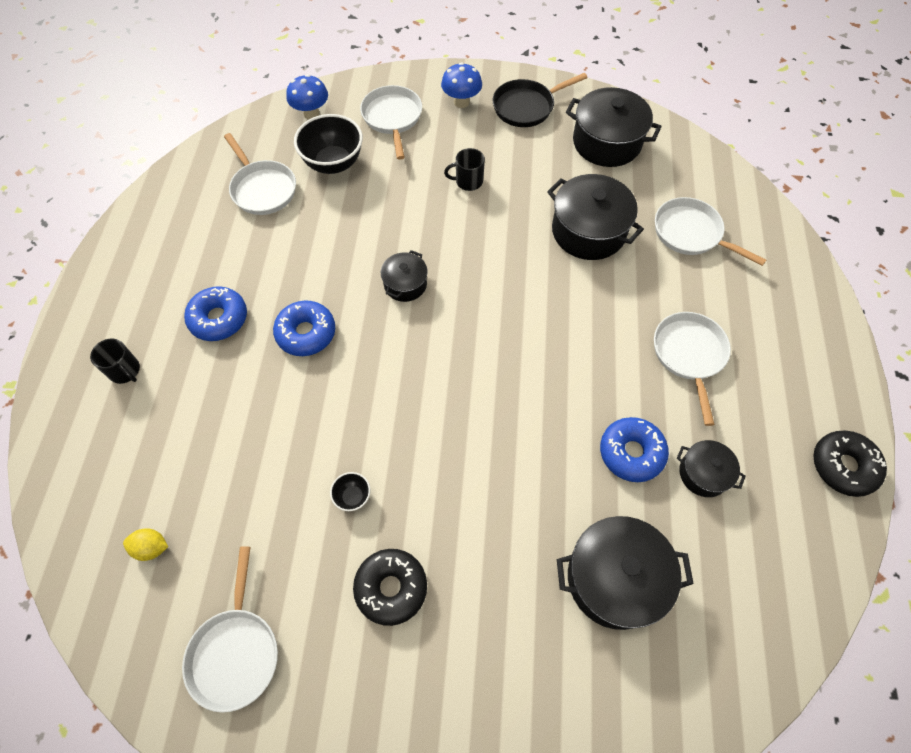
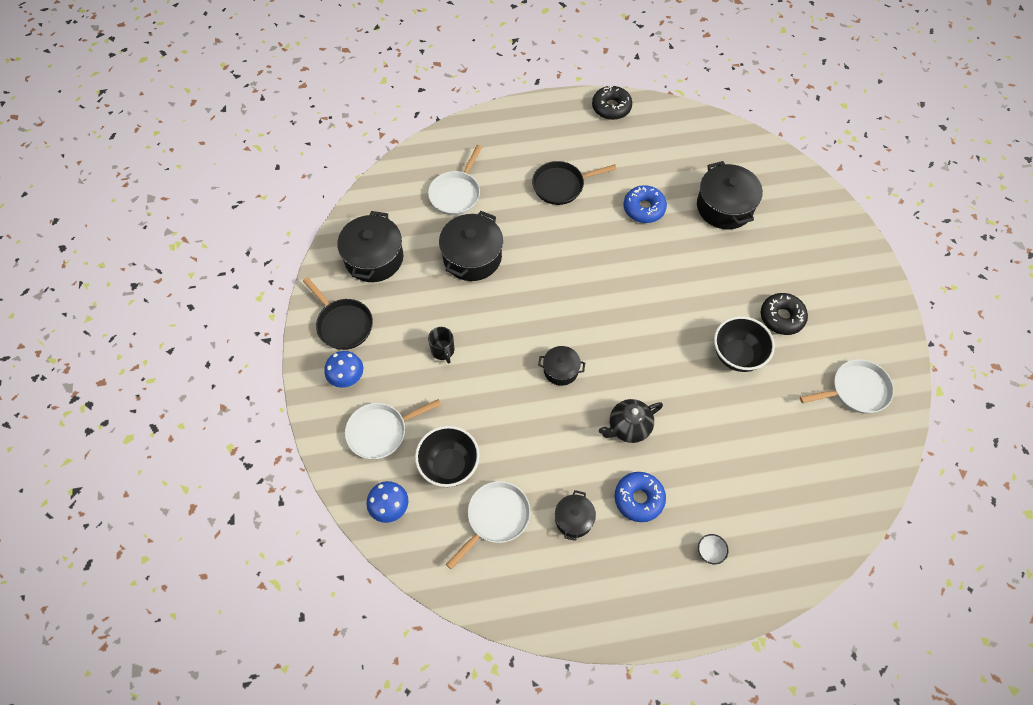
camera: 105 degrees left, 0 degrees up
black mug [90,338,140,384] -> white bowl [698,534,729,565]
yellow lemon [123,528,168,561] -> none
blue donut [273,301,335,356] -> black teapot [599,399,663,443]
black bowl [330,472,370,511] -> black bowl [714,316,775,372], size x2.17
white pan [654,312,731,426] -> black pan [532,161,617,205]
black pot [677,440,746,497] -> black pot moved to [555,490,596,541]

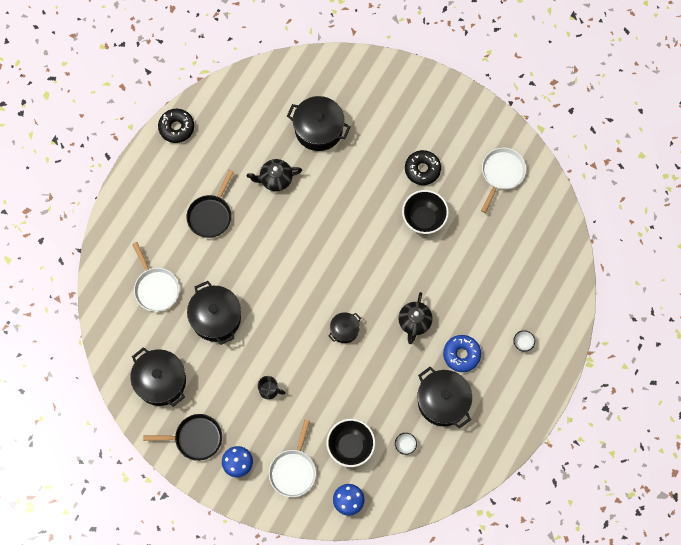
camera: 50 degrees left, 10 degrees up
white pan [446,481,531,570] -> white bowl [395,433,417,455]
black pot [555,490,596,541] -> black pot [417,367,472,429], size x1.81
blue donut [624,185,667,223] -> black teapot [247,159,302,191]

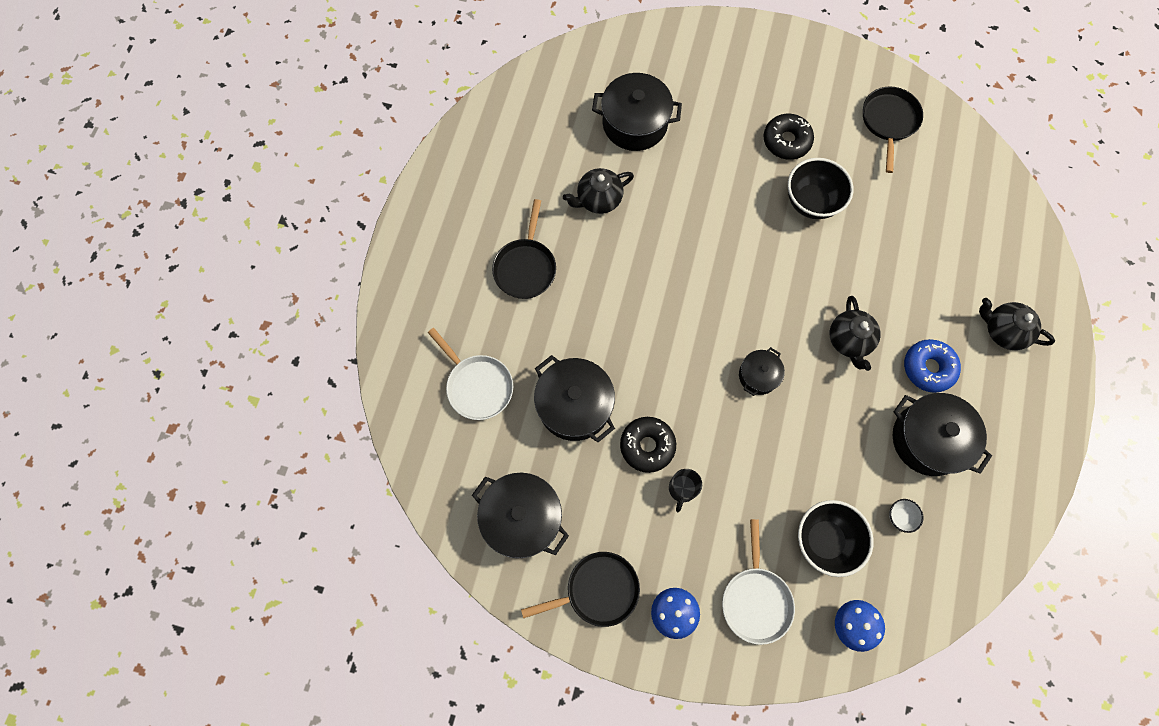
camera: 15 degrees left, 0 degrees up
black donut [158,109,194,143] -> black donut moved to [620,417,676,473]
black mug [258,376,285,399] -> black mug turned 105 degrees clockwise [669,469,702,512]
white pan [481,148,526,213] -> black pan [863,87,923,173]
white bowl [513,330,535,352] -> black teapot [979,298,1055,350]

